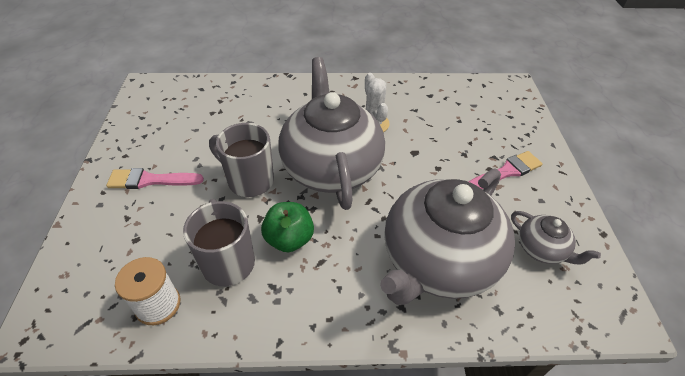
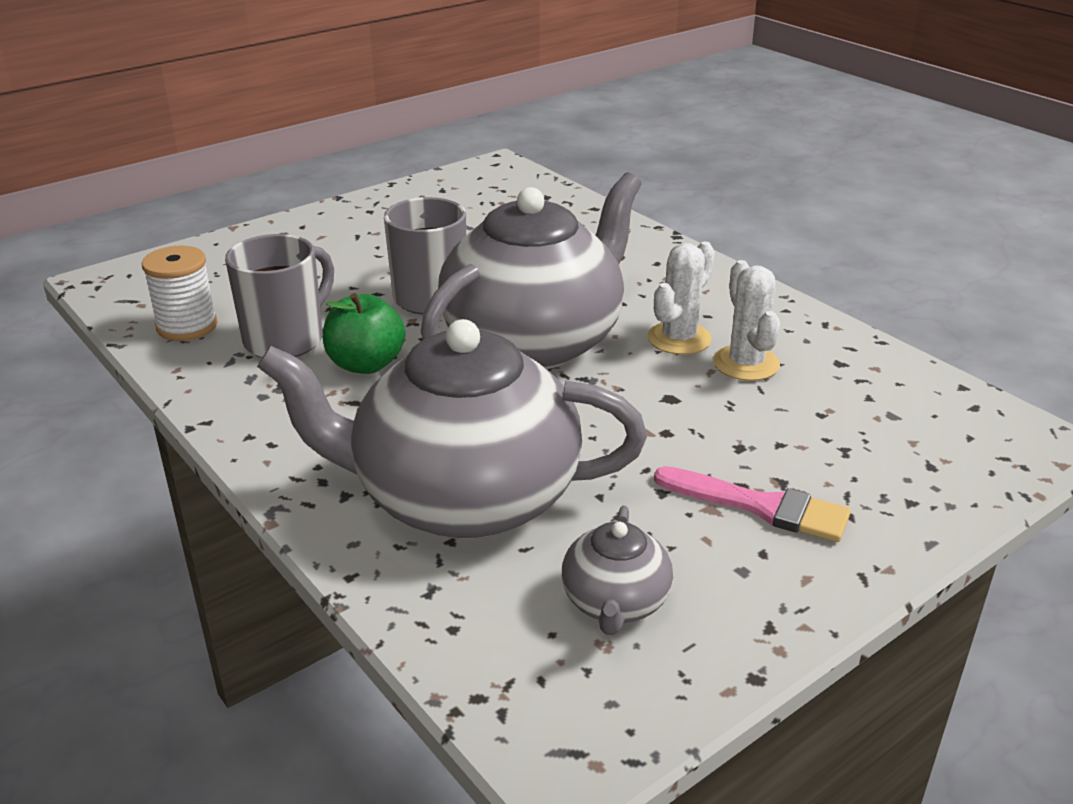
camera: 55 degrees right, 15 degrees down
pink brush [106,168,204,189] -> none
none -> white cactus [713,260,780,381]

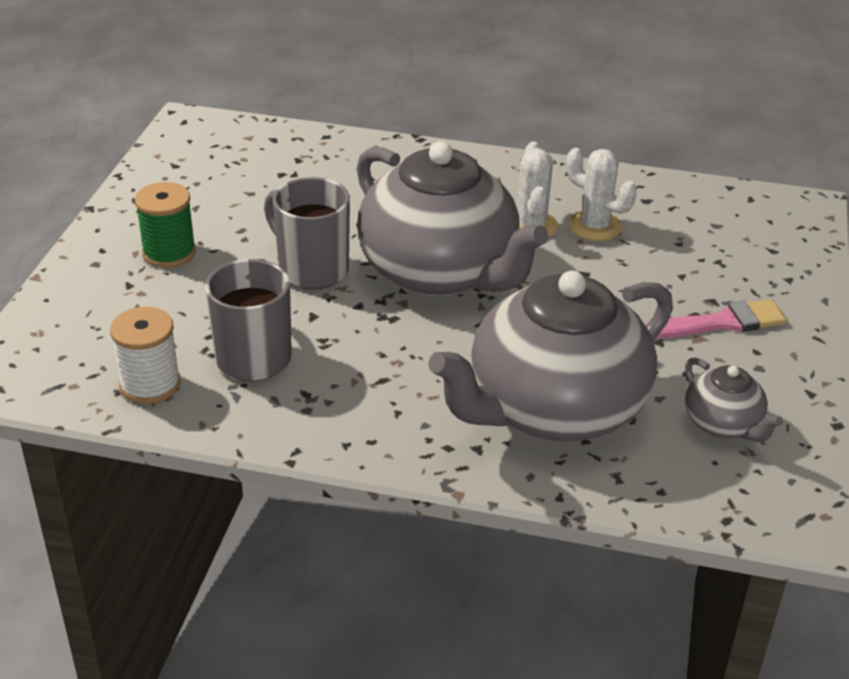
camera: 40 degrees left, 5 degrees up
green apple [323,293,405,374] -> none
grey teapot [421,172,641,369] -> grey teapot turned 135 degrees clockwise [357,141,549,296]
none -> green spool [135,182,196,268]

